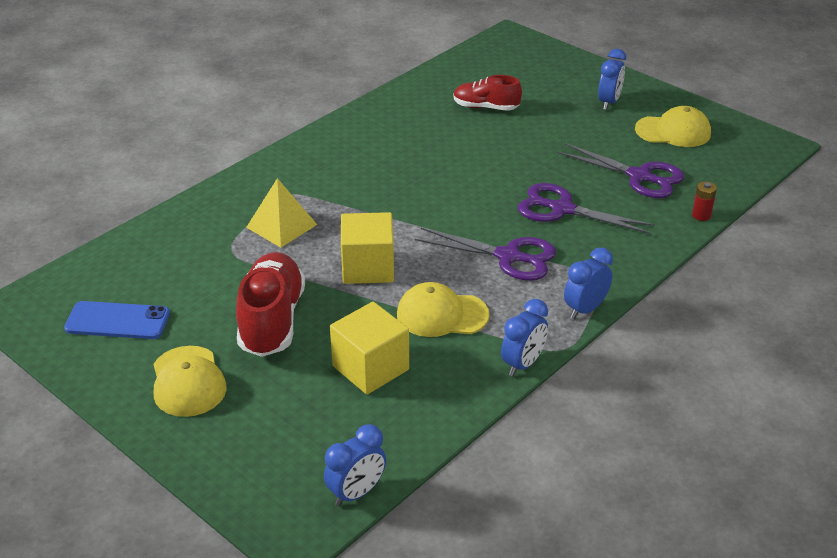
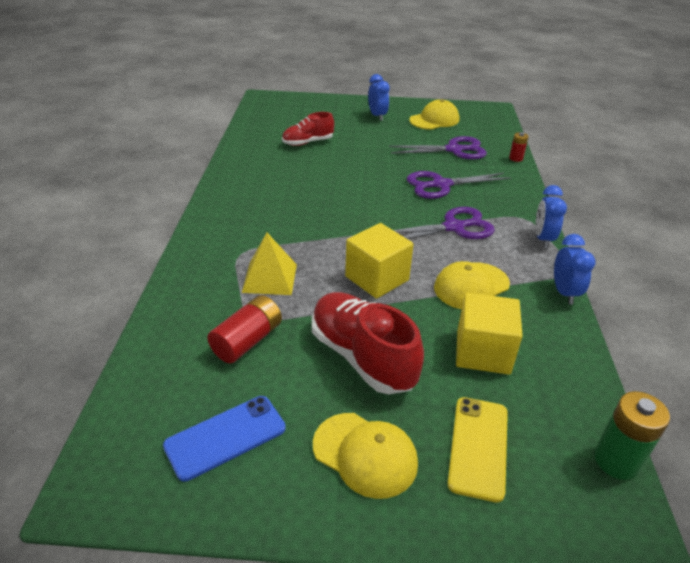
camera: 40 degrees left, 0 degrees up
blue clock [324,424,386,506] -> green battery [594,391,670,480]
none -> red battery [207,295,282,363]
none -> yellow phone [448,397,508,503]

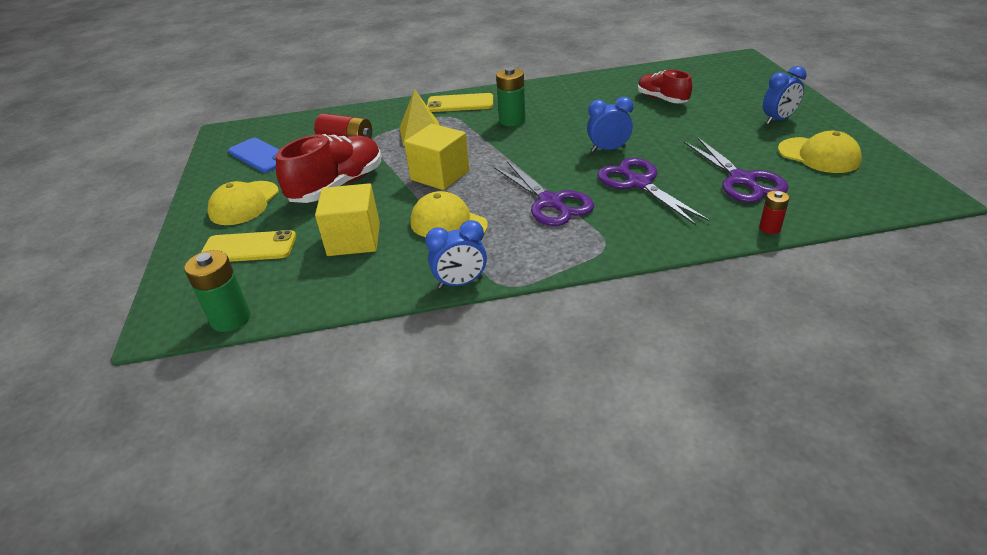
camera: 80 degrees right, 0 degrees up
blue clock [535,185,567,248] -> blue clock moved to [587,97,633,152]
none -> yellow phone [427,93,493,112]
none -> green battery [496,67,526,126]

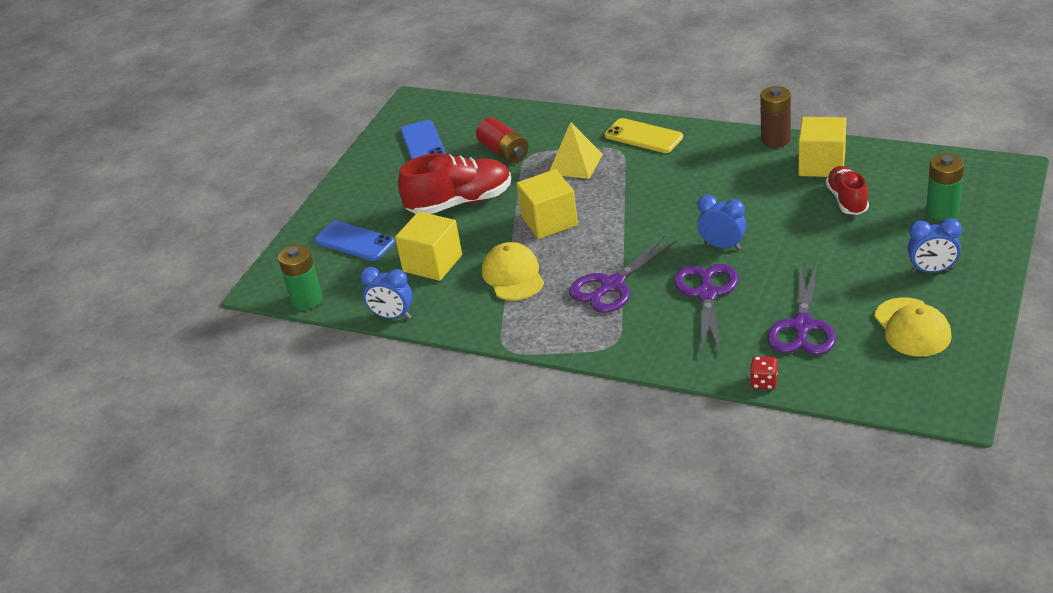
camera: 35 degrees right, 0 degrees up
yellow phone [201,230,296,262] -> blue phone [315,221,395,261]
yellow cap [208,181,279,225] -> none
blue clock [425,220,487,289] -> blue clock moved to [360,267,413,319]
purple scissors [494,161,594,226] -> purple scissors turned 45 degrees clockwise [569,236,678,313]
green battery [496,67,526,126] -> green battery moved to [926,154,964,221]
red battery [759,191,789,234] -> red dice [750,356,778,390]
none -> brown battery [760,86,791,148]
none -> yellow cube [798,117,846,177]

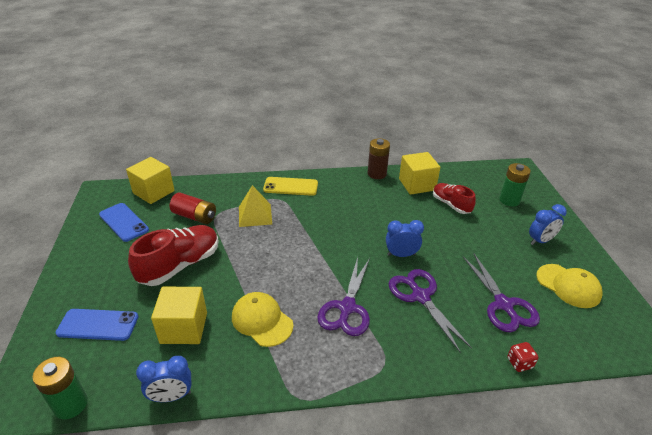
camera: 35 degrees left, 0 degrees up
yellow cube [516,169,578,239] -> yellow cube moved to [126,157,175,204]

